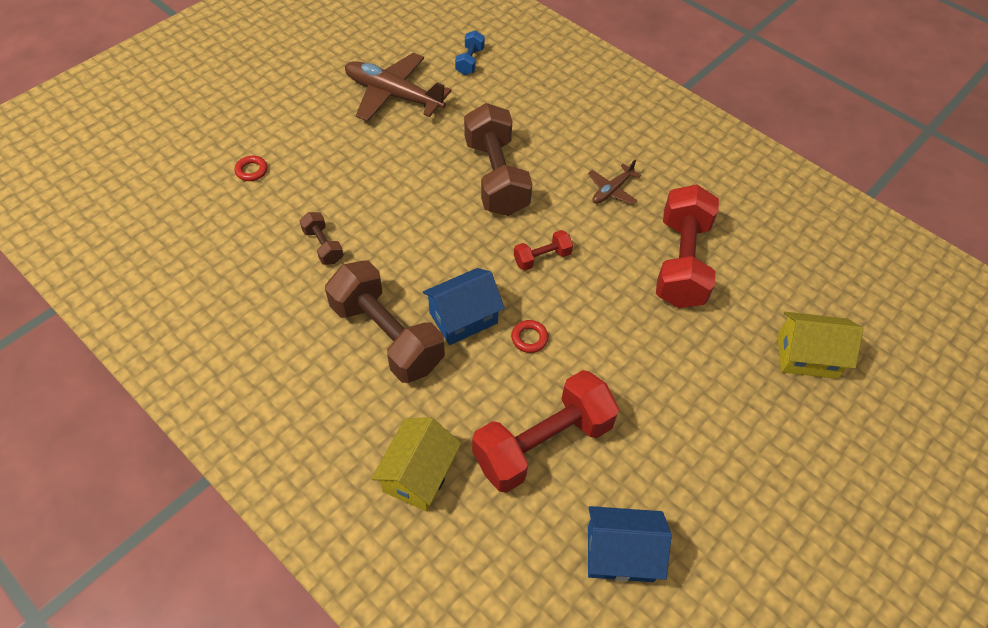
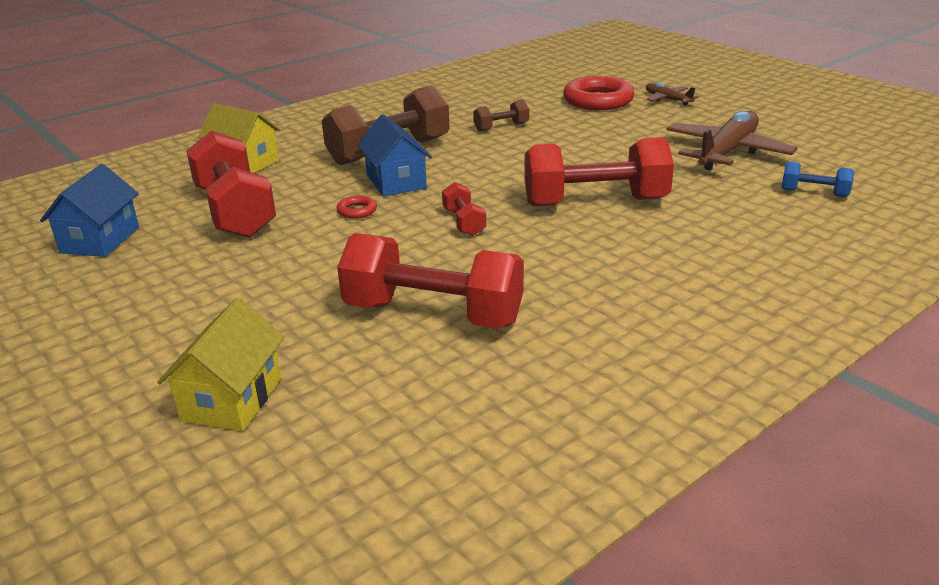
camera: 100 degrees right, 25 degrees down
red ring [235,156,268,181] -> red ring [563,76,634,110], size x2.27
brown dumbbell [464,103,533,216] -> red dumbbell [524,137,674,206]
brown plane [588,160,641,205] -> brown plane moved to [646,82,699,105]

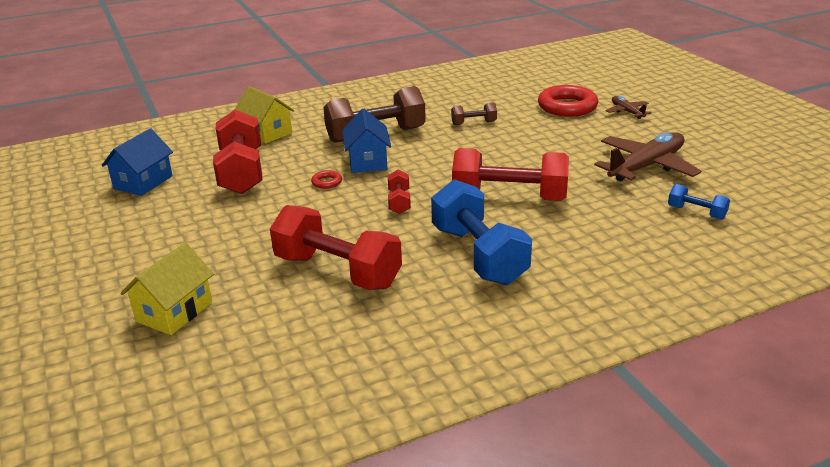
camera: 15 degrees right, 0 degrees up
none -> blue dumbbell [431,179,532,285]

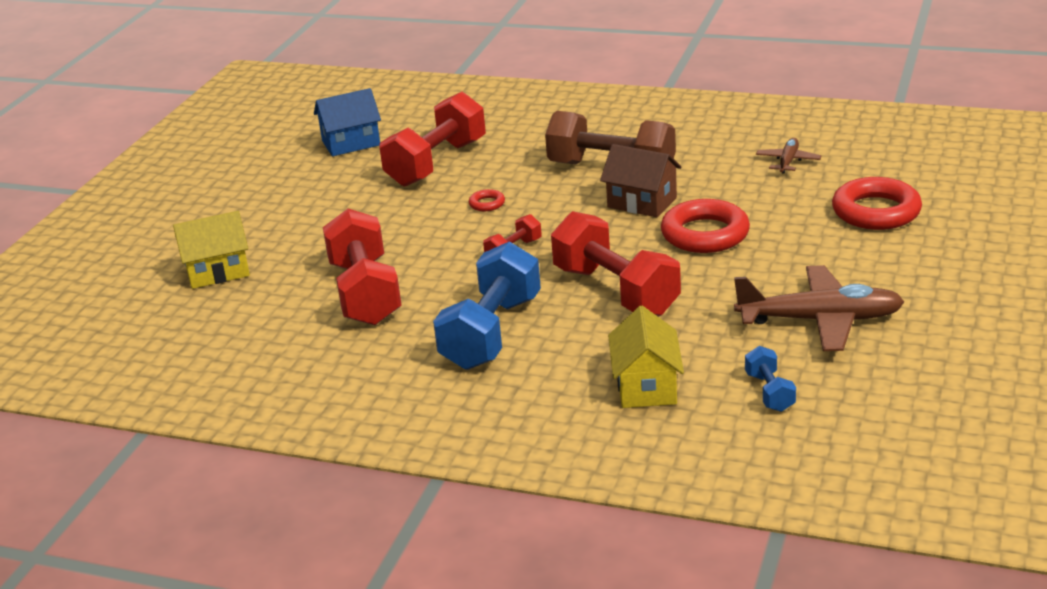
camera: 45 degrees right, 0 degrees up
yellow house [234,86,295,144] -> yellow house moved to [608,306,684,408]
blue house [342,108,391,173] -> none
brown dumbbell [451,102,497,125] -> none
brown plane [606,96,652,119] -> brown plane moved to [756,138,822,174]
none -> brown house [600,144,682,217]
none -> red ring [661,199,750,253]

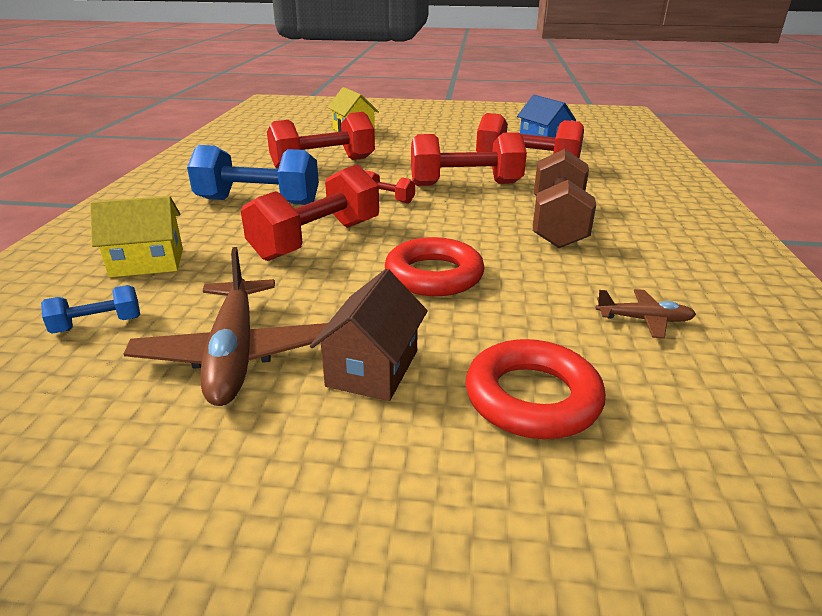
camera: 75 degrees right, 0 degrees up
red ring [469,189,505,211] -> red dumbbell [411,132,527,186]
brown house [600,144,682,217] -> brown house moved to [310,269,428,401]

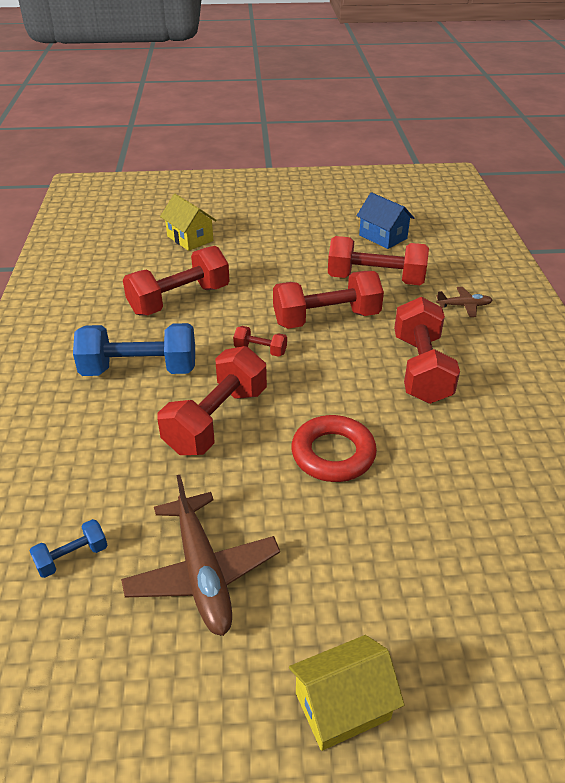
camera: 10 degrees left, 10 degrees up
yellow house [90,196,183,278] -> yellow house moved to [289,635,405,751]
brown house [310,269,428,401] -> none
red ring [466,339,606,439] -> none
brown dumbbell [533,149,596,248] -> red dumbbell [394,297,460,404]
brown plane [596,289,696,338] -> brown plane moved to [436,287,492,317]

